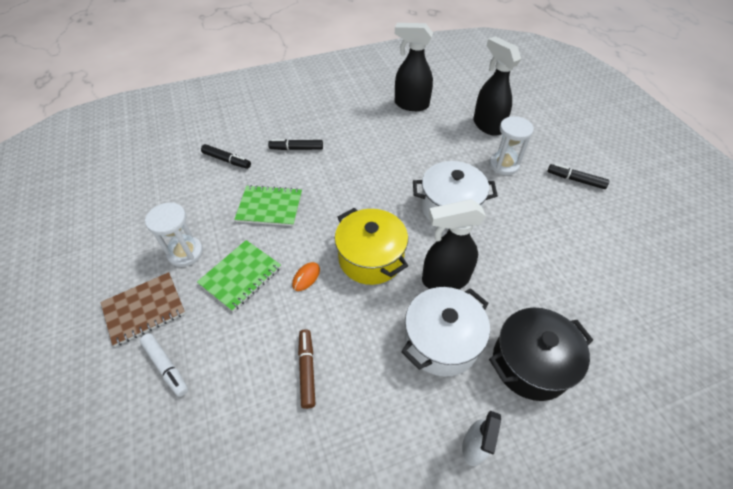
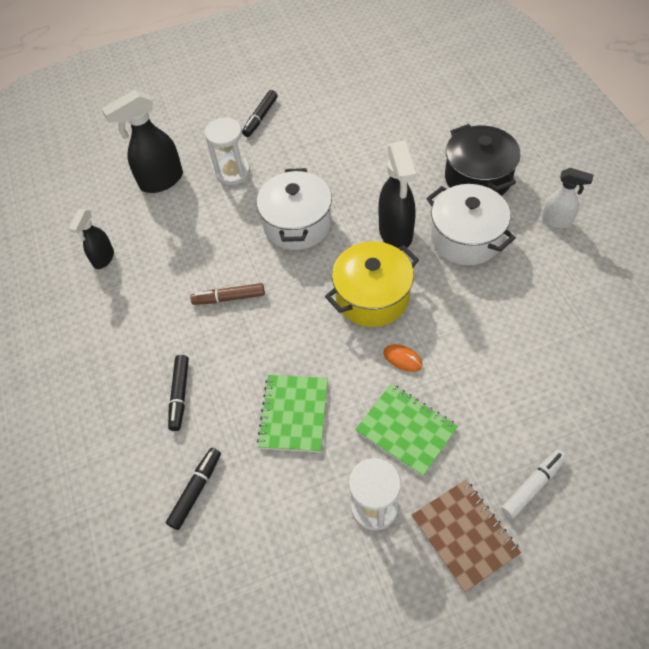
camera: 85 degrees left, 5 degrees up
brown marker [298,329,315,409] -> brown marker moved to [190,283,265,305]
black spray bottle [395,23,433,111] -> black spray bottle [69,209,114,269], size x0.60

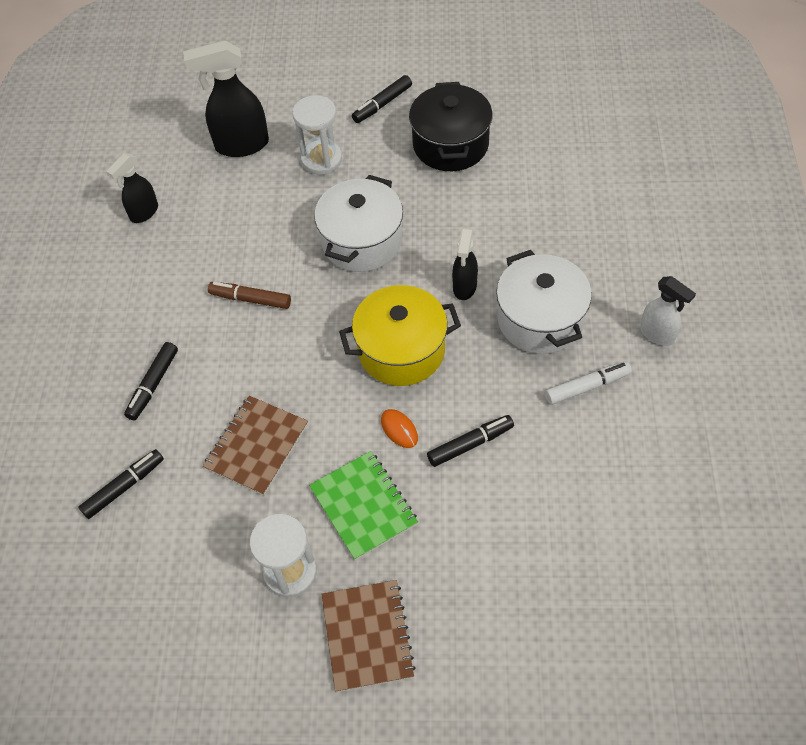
camera: 20 degrees right, 0 degrees up
green notebook [257,375,328,452] -> brown notebook [203,396,308,496]
black spray bottle [379,141,416,248] -> black spray bottle [452,228,478,300], size x0.60
black pot [445,124,521,196] -> black pot moved to [409,82,493,171]
white marker [501,449,567,519] -> white marker moved to [545,361,632,405]
none -> black marker [427,415,514,467]

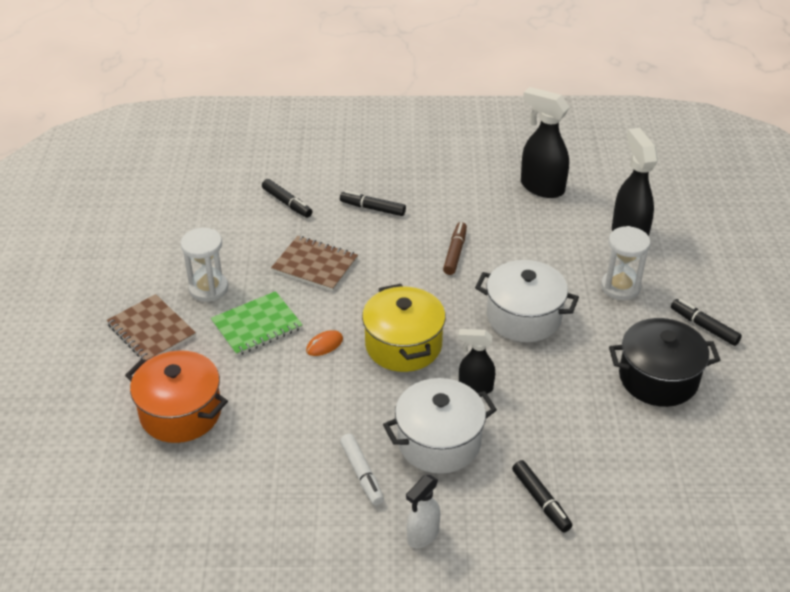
camera: 85 degrees right, 15 degrees down
black spray bottle [106,153,158,223] -> black spray bottle [521,87,570,198], size x1.67
brown notebook [321,580,416,692] -> brown notebook turned 60 degrees clockwise [107,294,196,360]
black marker [427,415,514,467] -> black marker moved to [512,460,572,532]
none -> orange pot [125,350,228,443]

